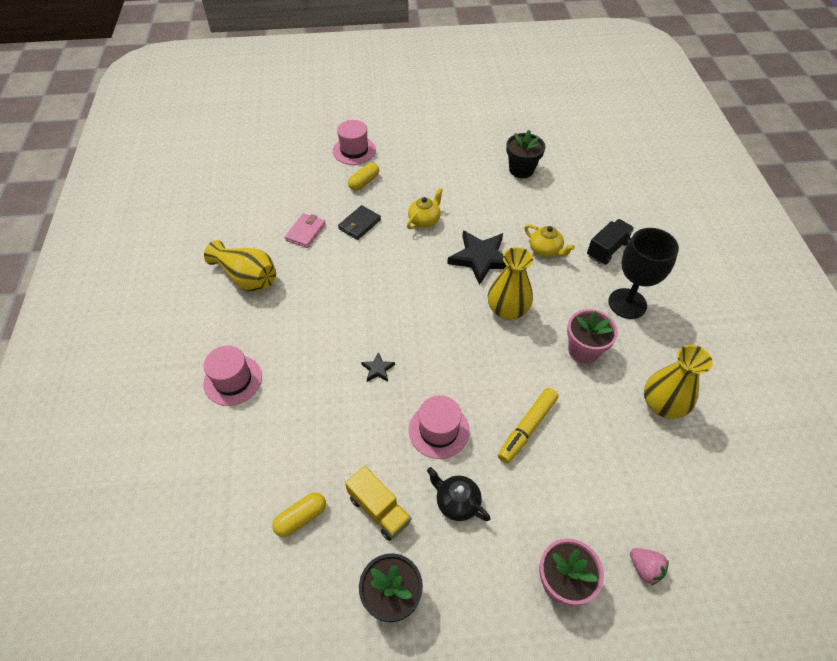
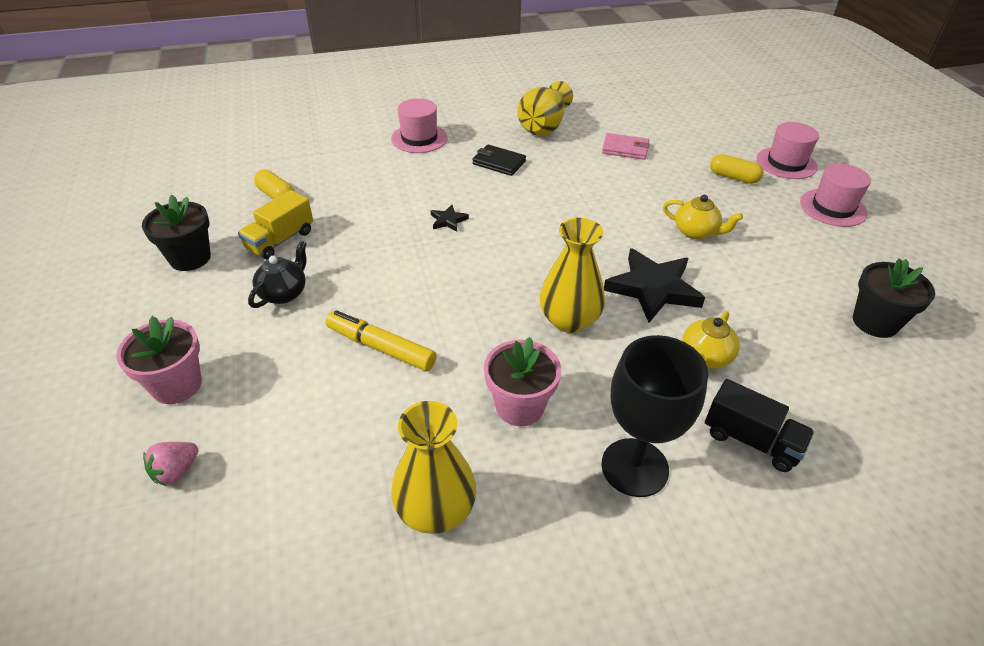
camera: 80 degrees right, 10 degrees down
black wallet [338,205,381,240] -> black wallet moved to [472,144,526,176]
pink hat [409,395,470,459] -> pink hat moved to [800,164,871,227]

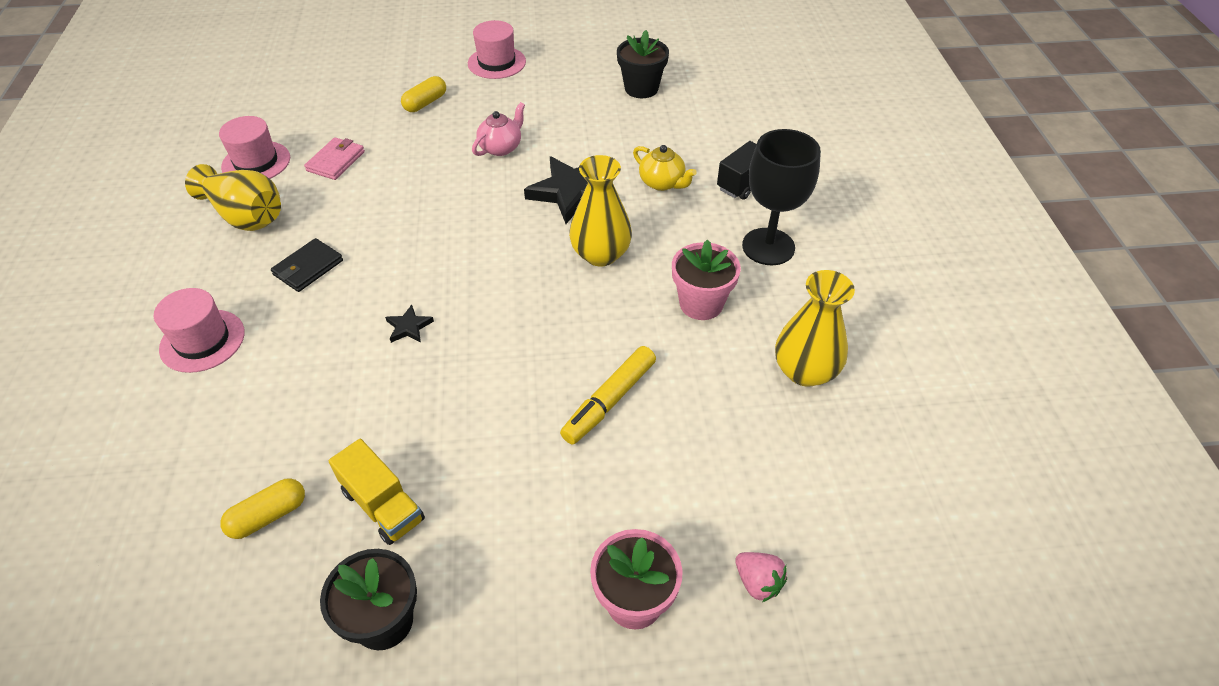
camera: 80 degrees left, 5 degrees up
black teapot [248,241,307,308] -> none
yellow teapot [663,195,743,239] -> pink teapot [472,102,525,156]
pink hat [756,122,819,179] -> pink hat moved to [219,116,290,179]

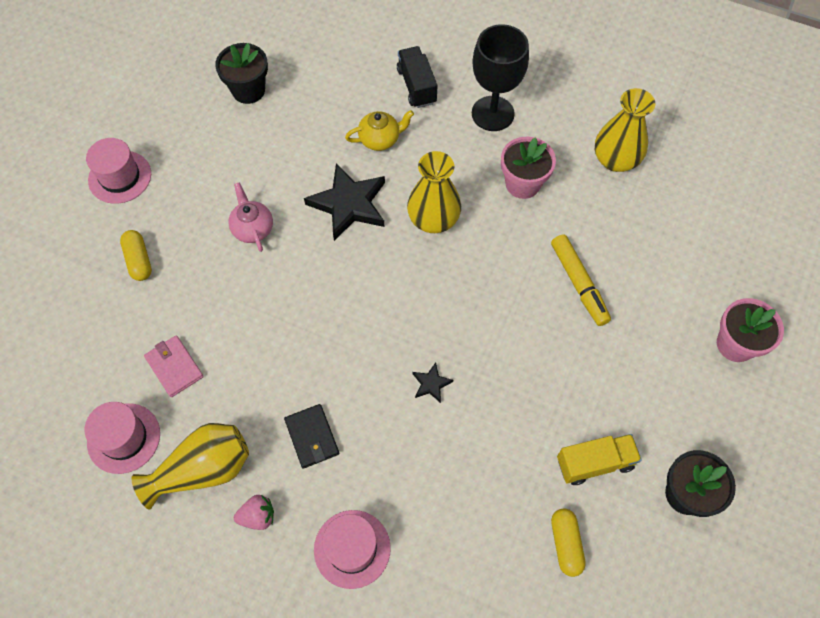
camera: 60 degrees left, 15 degrees up
pink strawberry [735,552,787,602] -> pink strawberry moved to [234,495,274,530]

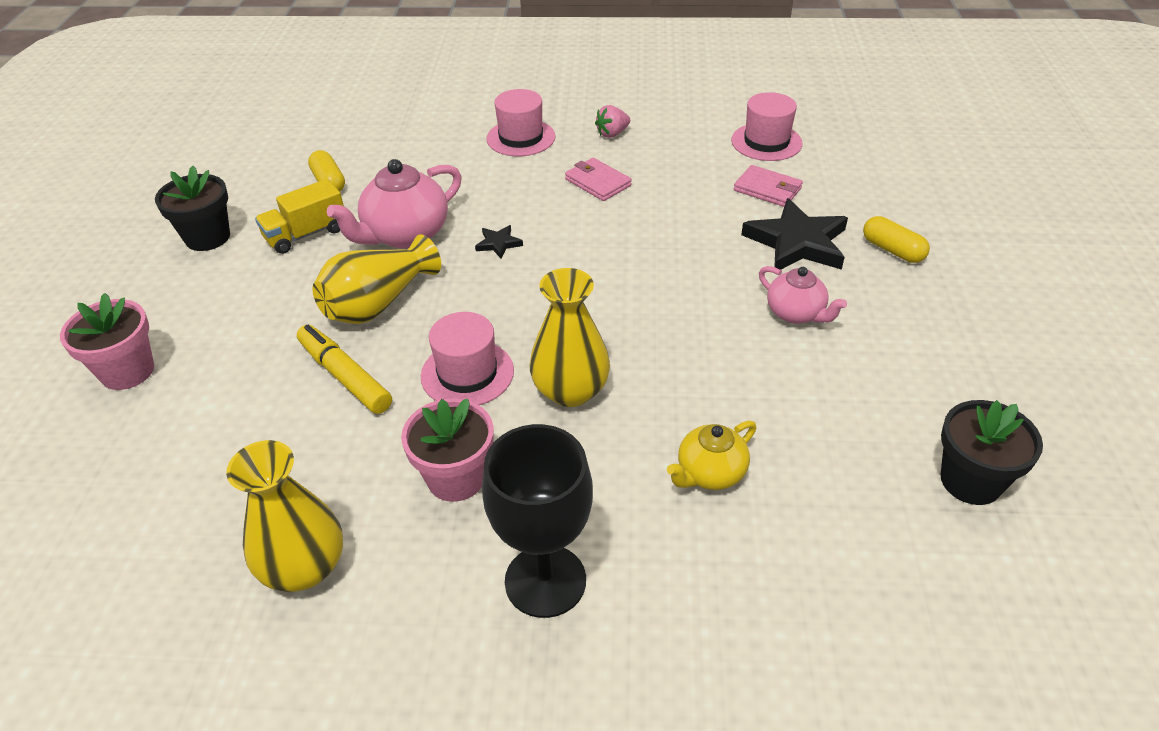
camera: 160 degrees right, 20 degrees down
pink hat [86,138,151,204] -> pink hat moved to [421,312,514,405]
yellow vase [132,423,249,509] -> yellow vase moved to [312,235,441,324]
black wallet [284,404,339,469] -> pink wallet [565,158,632,201]
black star [304,163,385,241] -> black star moved to [741,198,848,270]
black truck [397,46,437,108] -> none
none -> pink teapot [327,159,462,248]

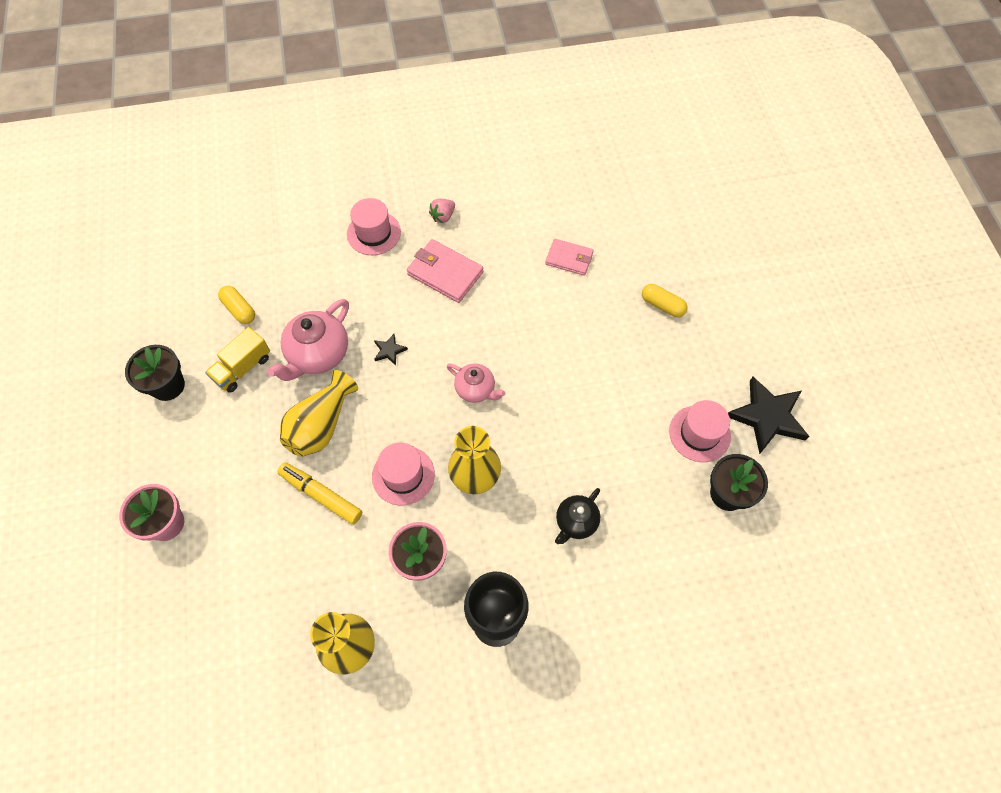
camera: 15 degrees left, 20 degrees up
pink wallet [565,158,632,201] -> pink wallet [407,239,484,303], size x1.50
yellow teapot [667,421,756,490] -> black teapot [555,488,600,544]
pink hat [731,92,802,161] -> pink hat moved to [669,400,731,462]
black star [741,198,848,270] -> black star moved to [728,377,809,454]
pink teapot [759,266,847,324] -> pink teapot moved to [447,364,505,403]

